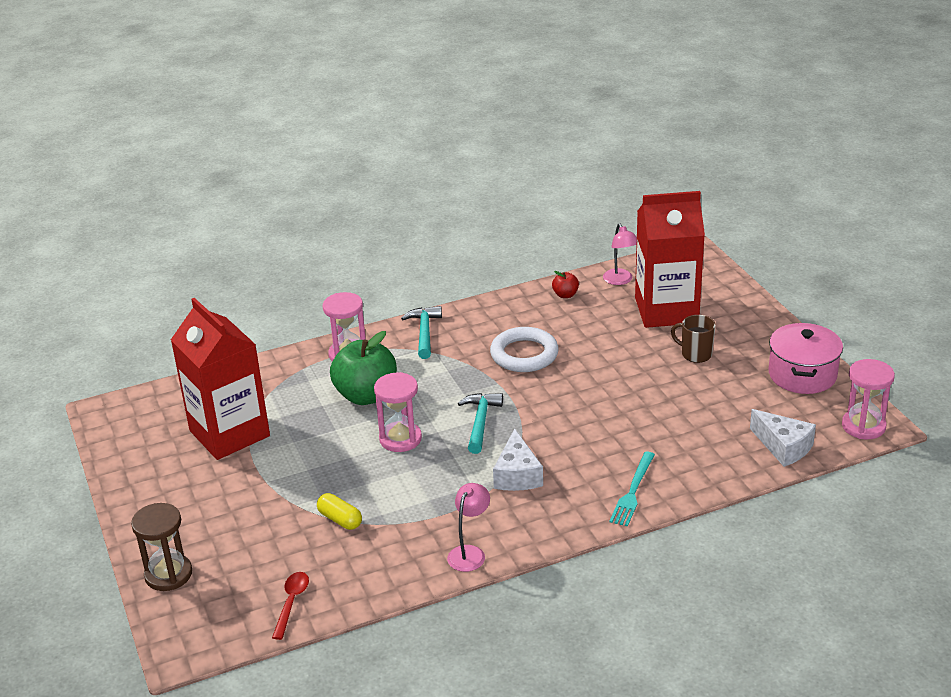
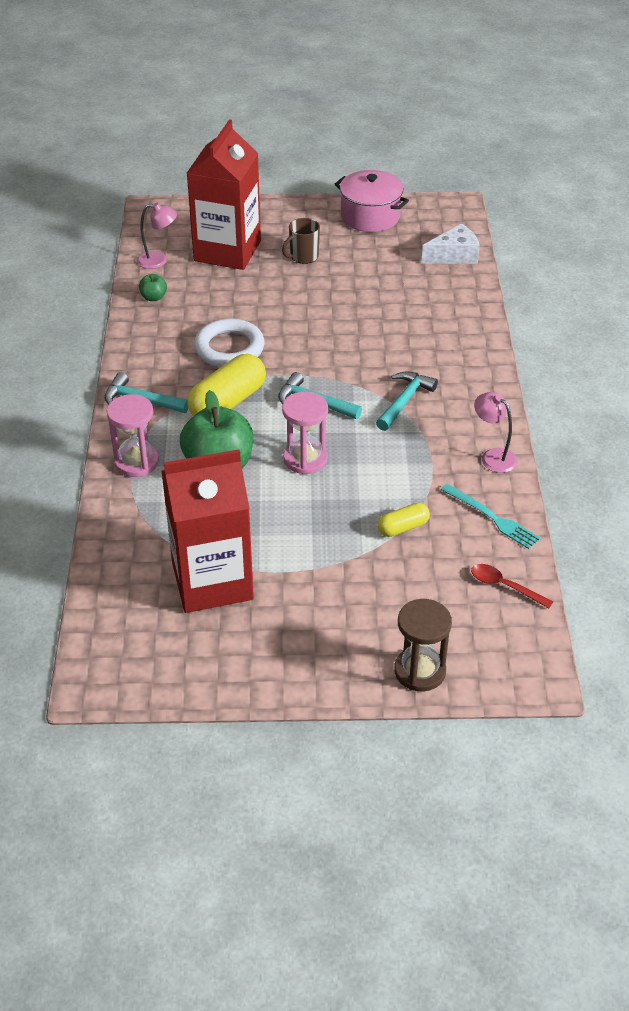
camera: 70 degrees left, 10 degrees up
white cheese [493,428,543,491] -> turquoise hammer [376,371,438,431]
red apple [552,271,579,298] -> green apple [139,274,167,301]
turquoise fork [609,452,655,526] -> turquoise fork moved to [441,484,541,549]
pink hourglass [842,359,895,439] -> none
none -> yellow capsule [187,354,266,416]

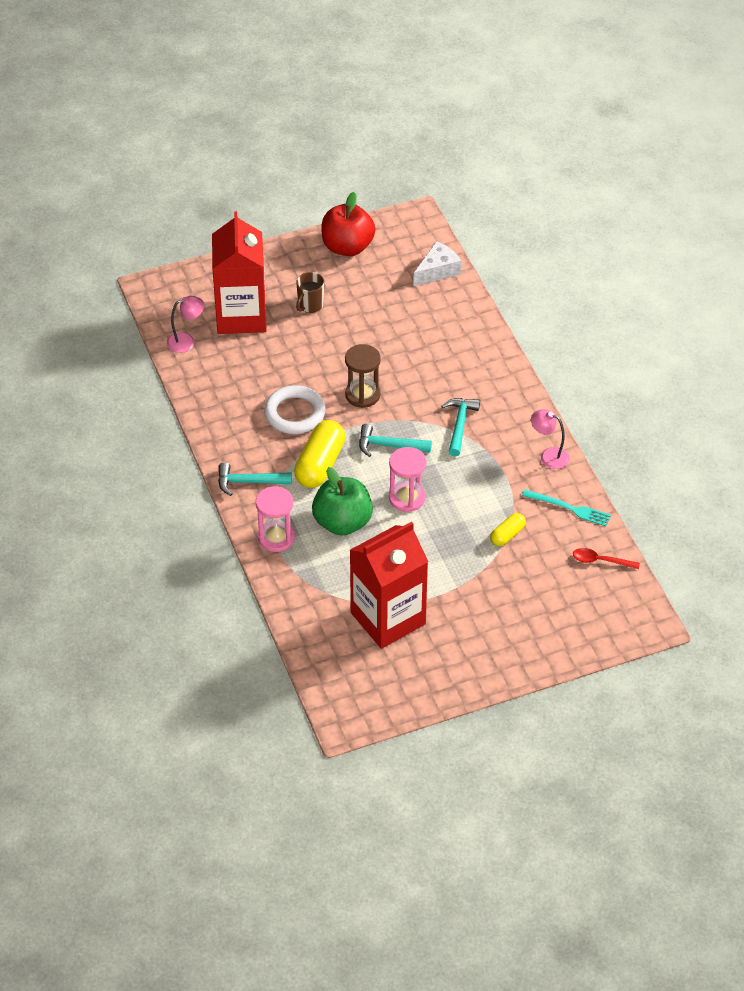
camera: 20 degrees left, 5 degrees up
green apple [139,274,167,301] -> none
pink pot [335,170,409,232] -> red apple [321,192,375,256]
brown hourglass [394,599,452,692] -> brown hourglass moved to [345,344,381,408]

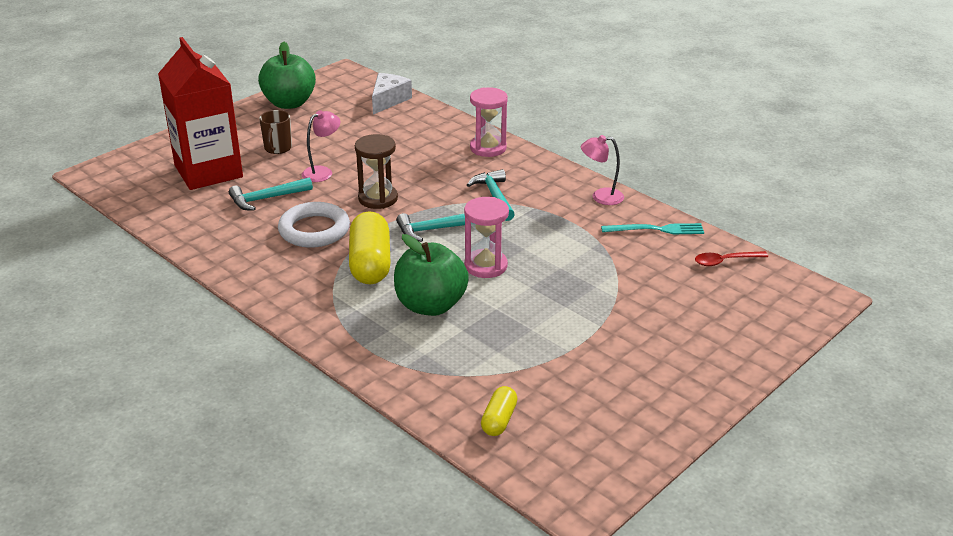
camera: 25 degrees left, 15 degrees down
pink lamp [167,296,204,353] -> pink lamp moved to [302,110,340,182]
turquoise hammer [218,462,292,496] -> turquoise hammer moved to [229,177,313,211]
pink hourglass [256,486,295,552] -> pink hourglass moved to [470,87,508,157]
red apple [321,192,375,256] -> green apple [258,42,316,109]
red carton [350,522,428,649] -> none
yellow capsule [490,513,526,546] -> yellow capsule moved to [481,386,517,436]

